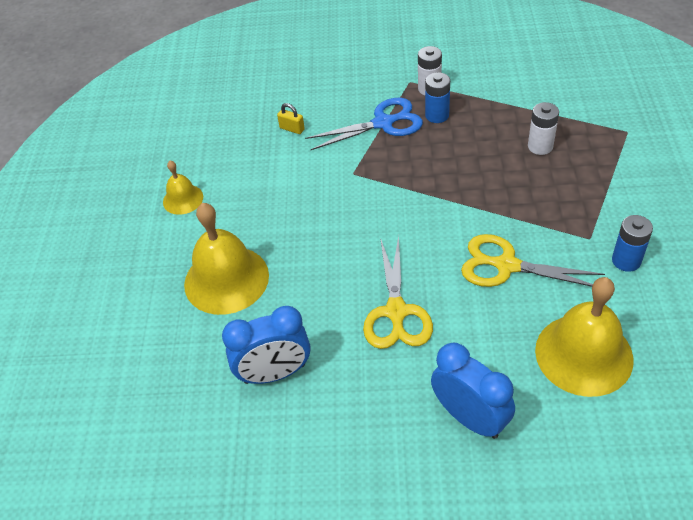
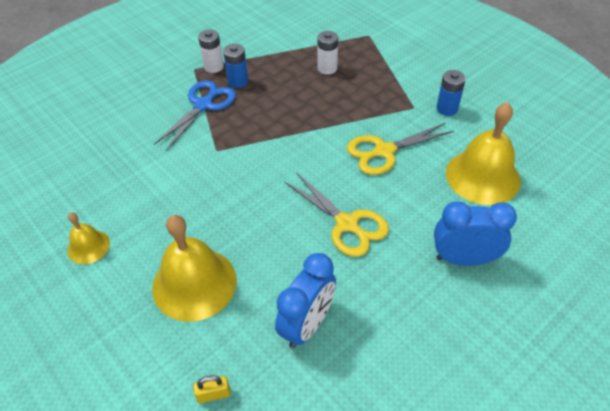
camera: 45 degrees left, 0 degrees up
yellow padlock [277,103,305,134] -> yellow padlock moved to [193,376,231,403]

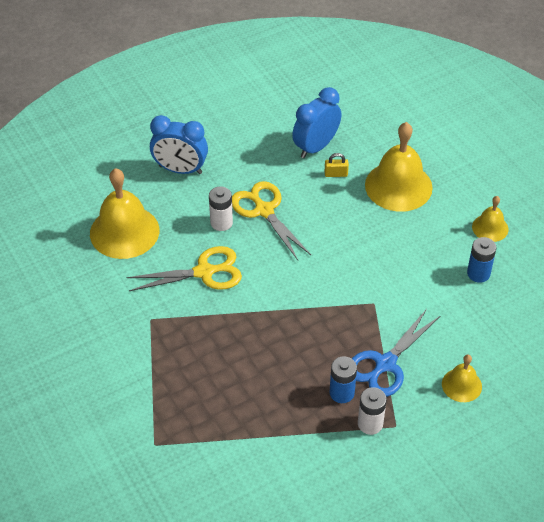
camera: 170 degrees left, 0 degrees up
yellow padlock [193,376,231,403] -> yellow padlock moved to [325,153,349,177]
white battery [317,31,338,75] -> white battery moved to [209,187,233,231]
blue battery [437,70,466,116] -> blue battery moved to [467,237,496,283]
none -> yellow bell [442,354,482,402]

